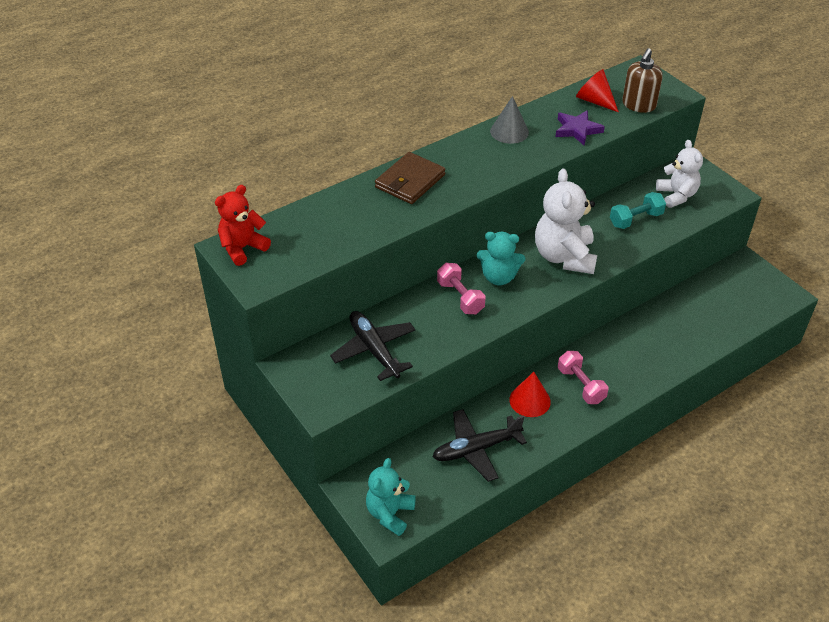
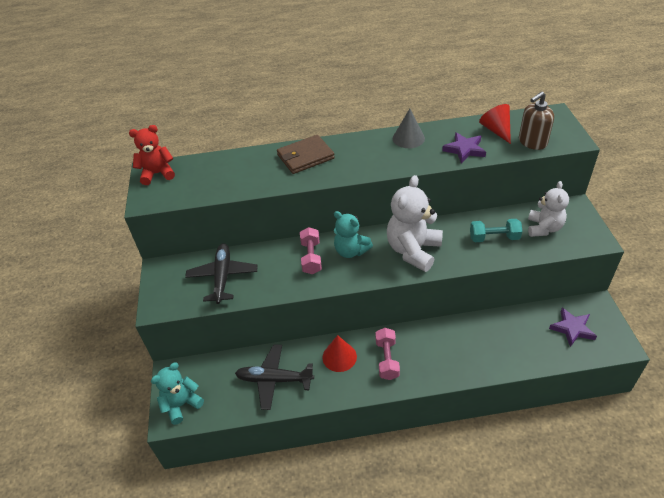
camera: 30 degrees right, 0 degrees up
none -> purple star [549,308,597,347]

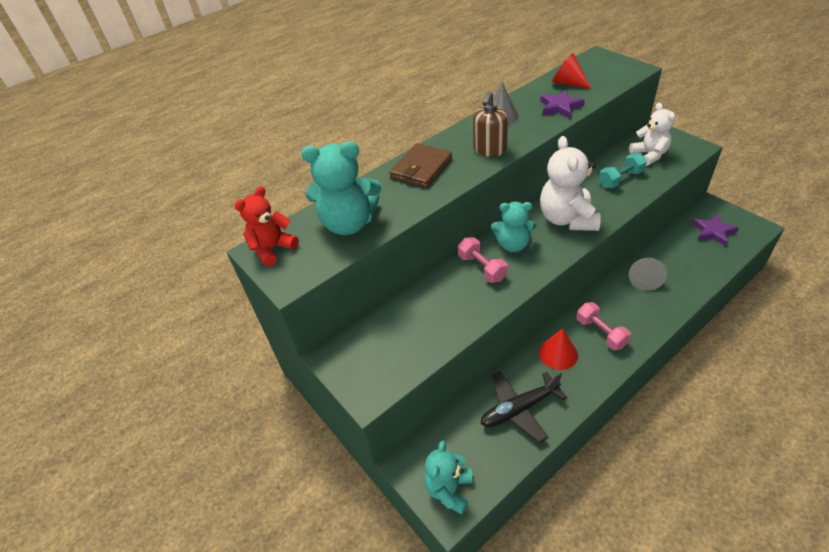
camera: 30 degrees left, 0 degrees up
black plane [185,243,258,304] -> none
brown soap dispenser [519,92,554,150] -> brown soap dispenser moved to [473,91,508,157]
none -> turquoise teddy bear [301,141,381,235]
none -> grey cone [629,258,667,291]

